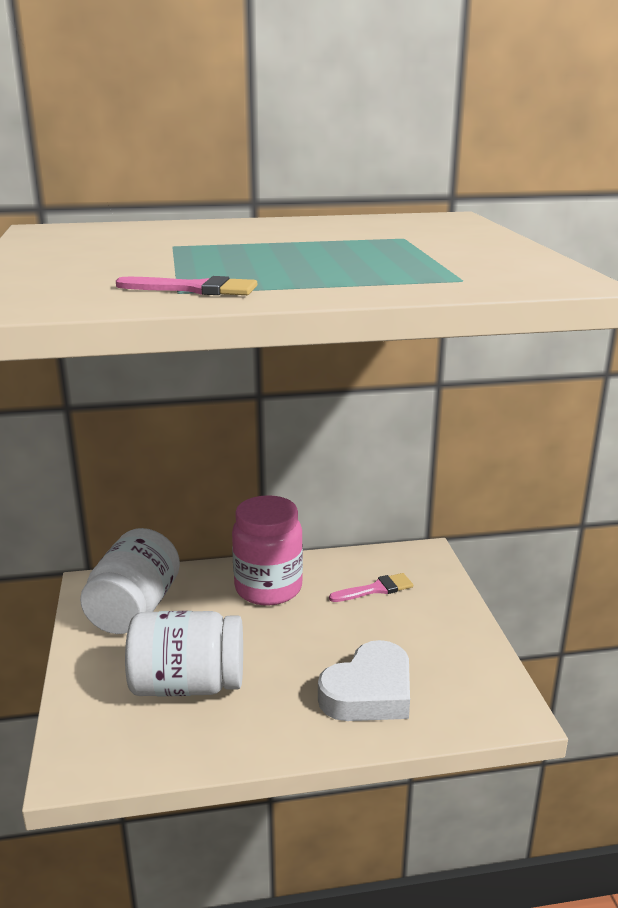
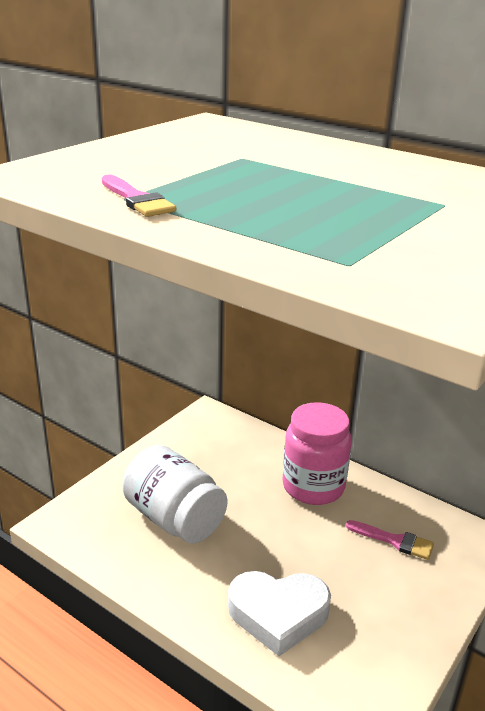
camera: 45 degrees right, 5 degrees up
white jar [80,528,180,634] -> none

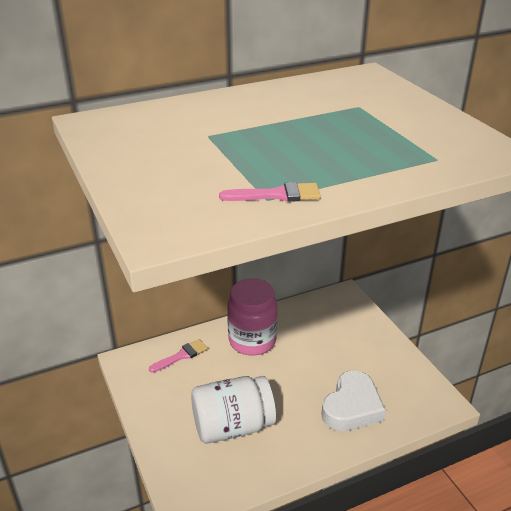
camera: 60 degrees left, 5 degrees up
pink brush [346,520,434,560] -> pink brush moved to [149,339,208,373]

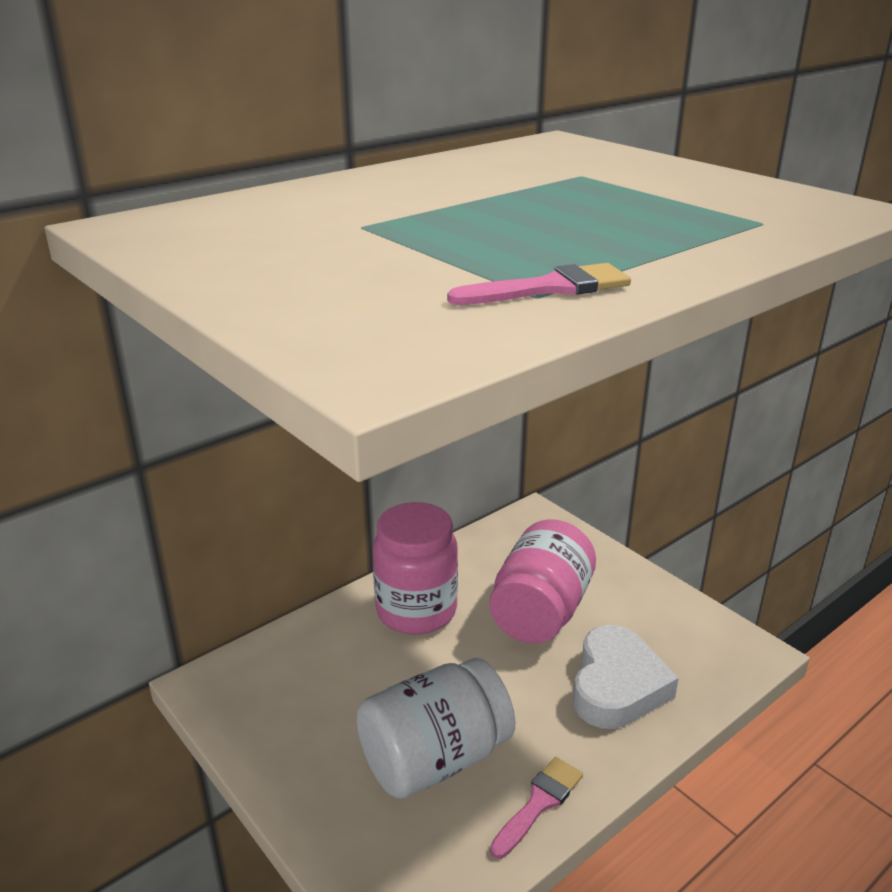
camera: 15 degrees left, 5 degrees down
pink brush [149,339,208,373] -> pink brush moved to [490,757,583,859]
none -> pink jar [489,519,596,644]

